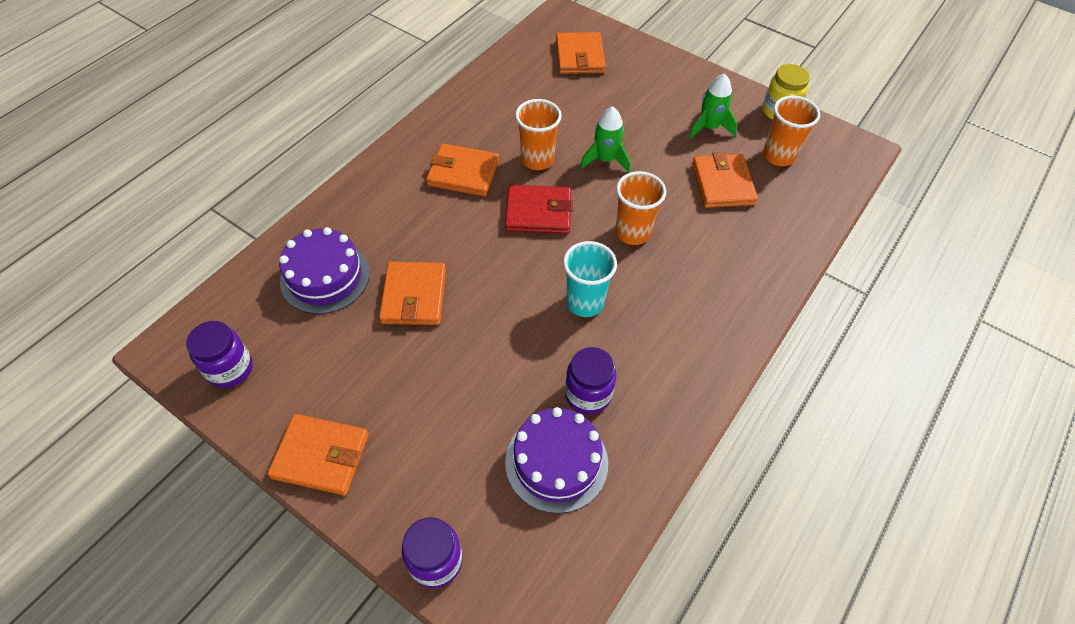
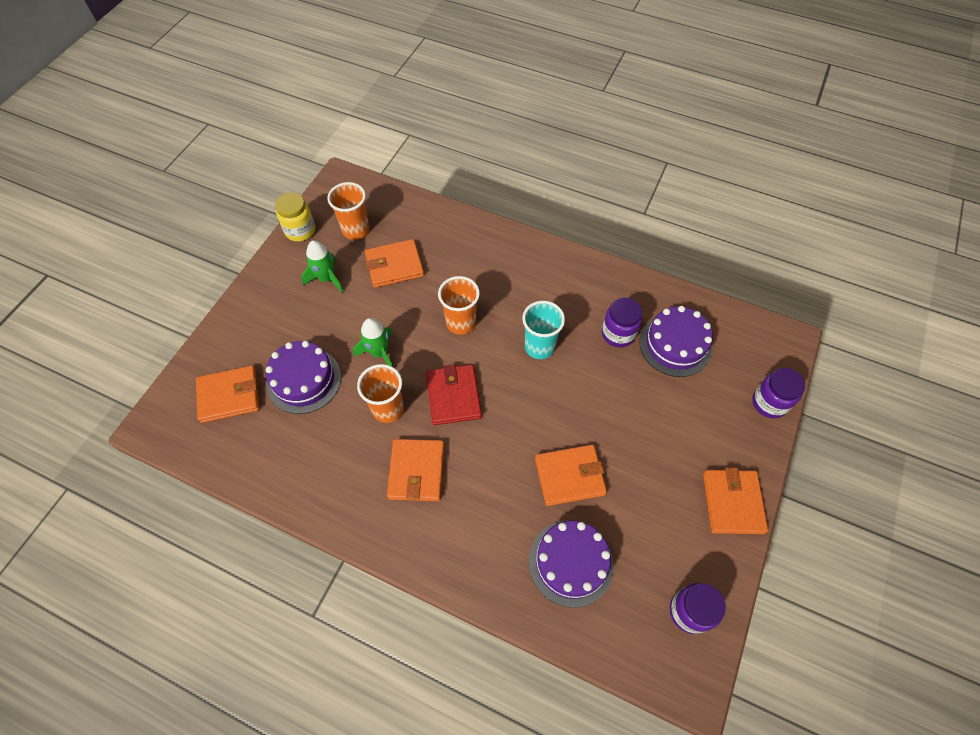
camera: 100 degrees left, 5 degrees up
none -> purple cake [266,341,341,414]

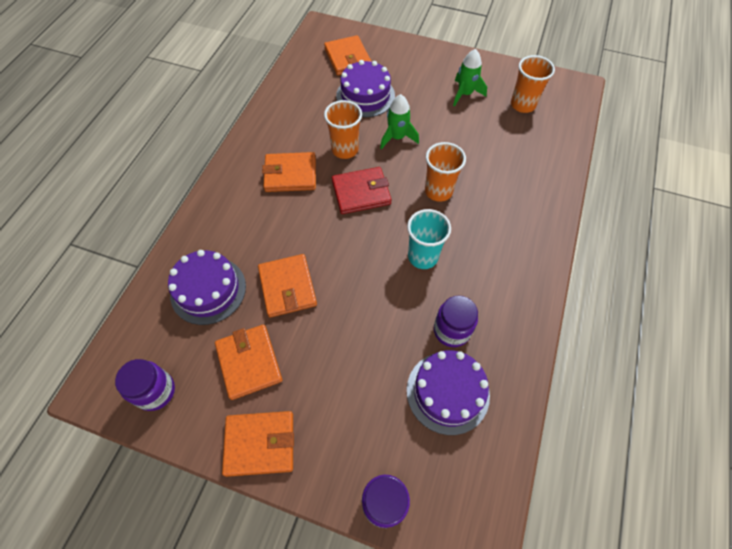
camera: 85 degrees right, 0 degrees up
yellow jar [275,193,315,241] -> none
orange wallet [365,239,424,288] -> orange wallet moved to [215,324,282,400]

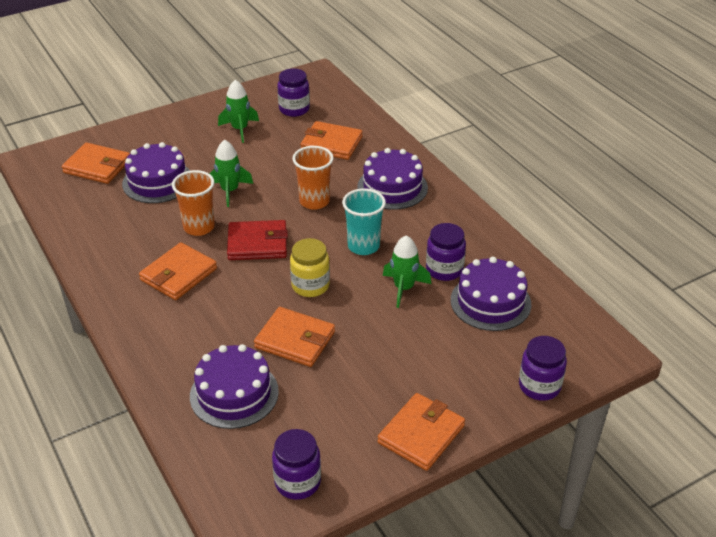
camera: 50 degrees left, 20 degrees down
orange wallet [215,324,282,400] -> orange wallet moved to [300,121,363,160]
red wallet [332,167,392,214] -> red wallet turned 60 degrees clockwise [227,220,288,260]
orange cup [511,55,555,113] -> purple jar [277,68,310,117]
none -> yellow jar [290,238,330,297]
none -> purple cake [357,148,428,210]
none -> green rocket [383,235,431,308]

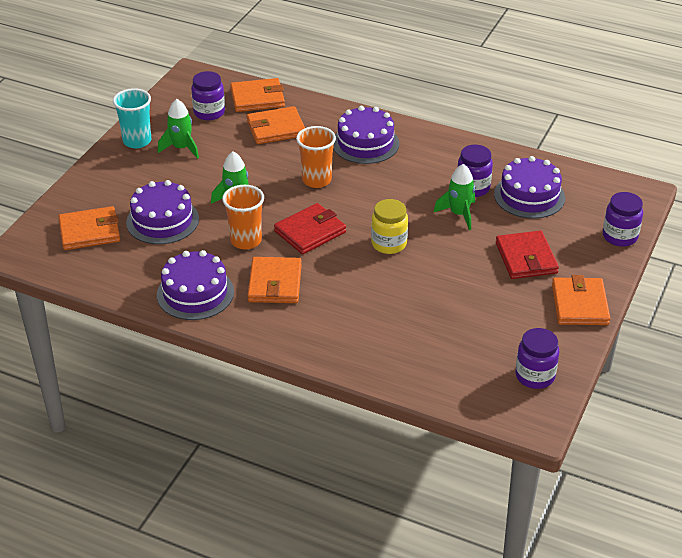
camera: 35 degrees left, 0 degrees up
purple cake [190,344,279,429] -> purple cake moved to [157,250,234,320]
orange wallet [254,307,335,367] -> orange wallet moved to [230,78,285,112]
turquoise cup [342,188,386,255] -> turquoise cup moved to [113,88,151,148]
none -> red wallet [496,231,559,279]

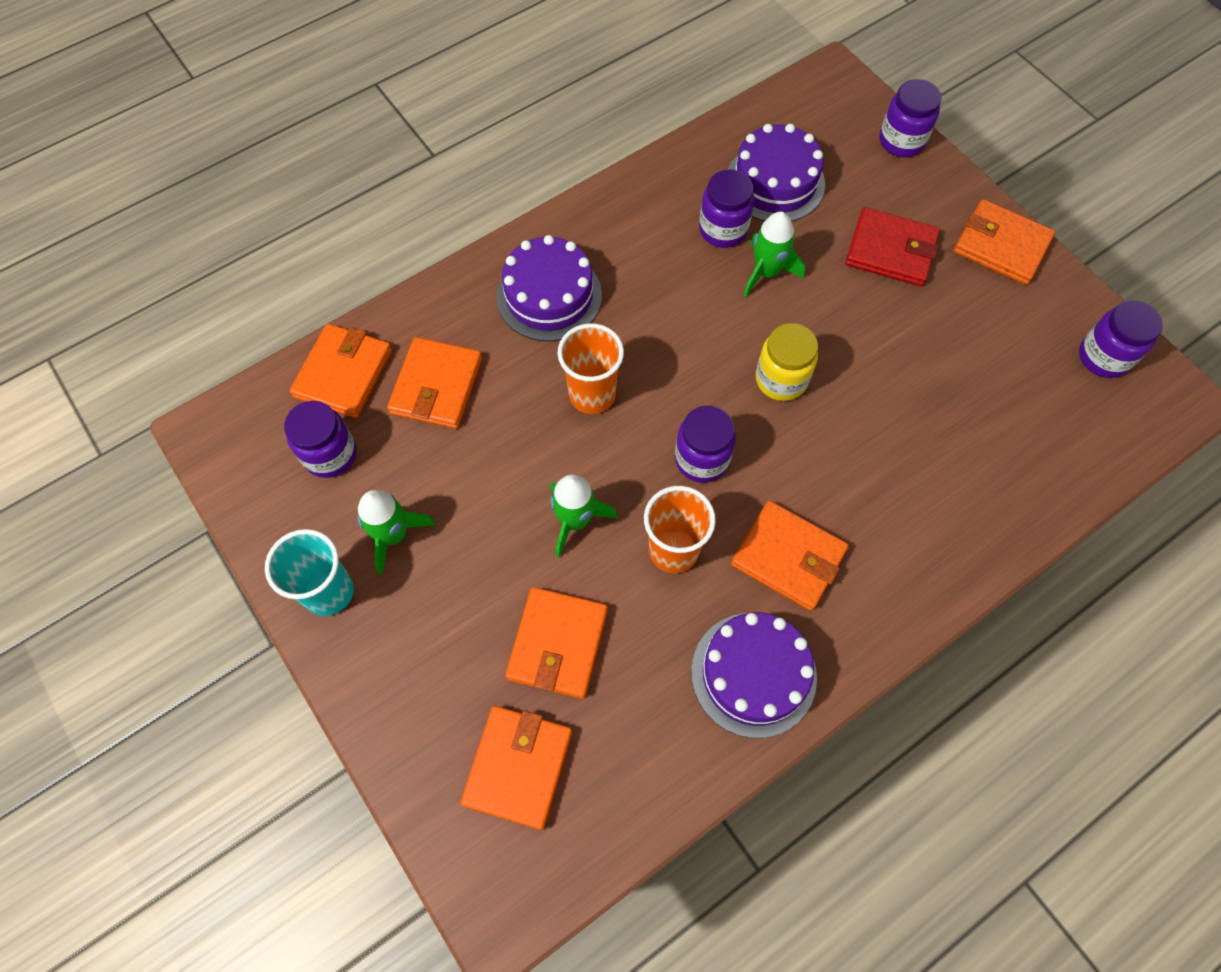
camera: 60 degrees left, 25 degrees up
purple cake [126,180,199,244] -> orange wallet [505,587,608,699]
red wallet [274,203,346,254] -> purple jar [675,406,736,483]

